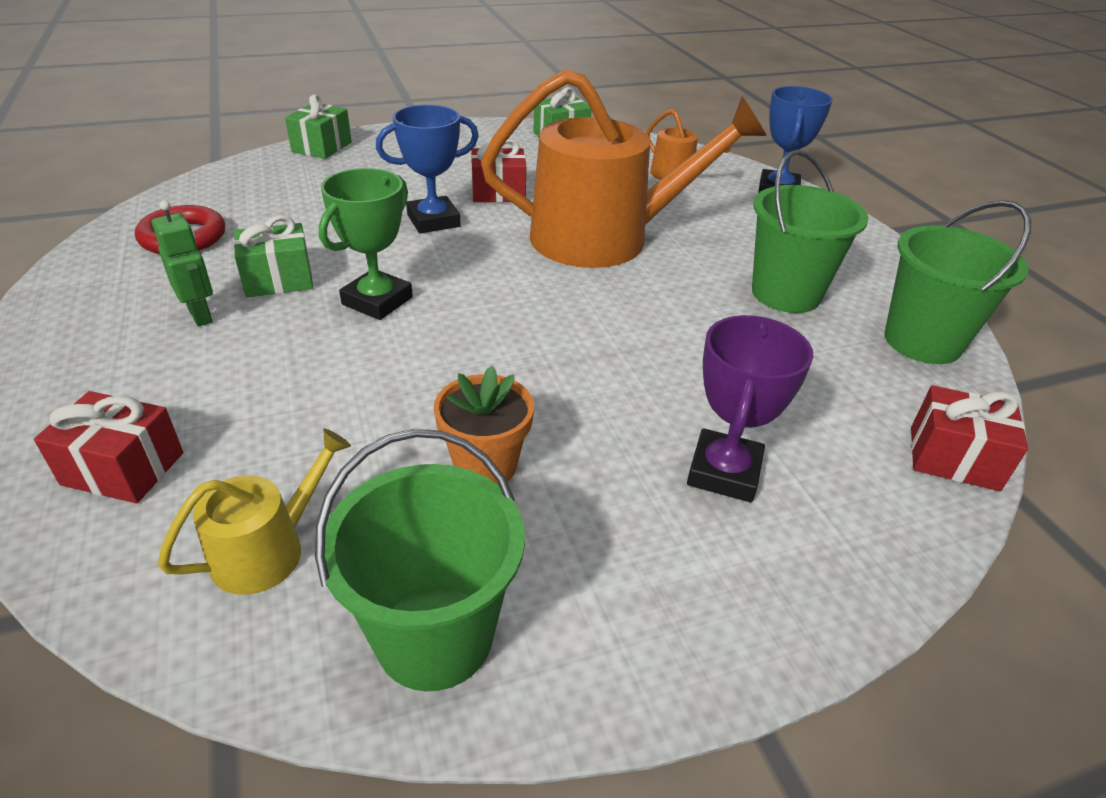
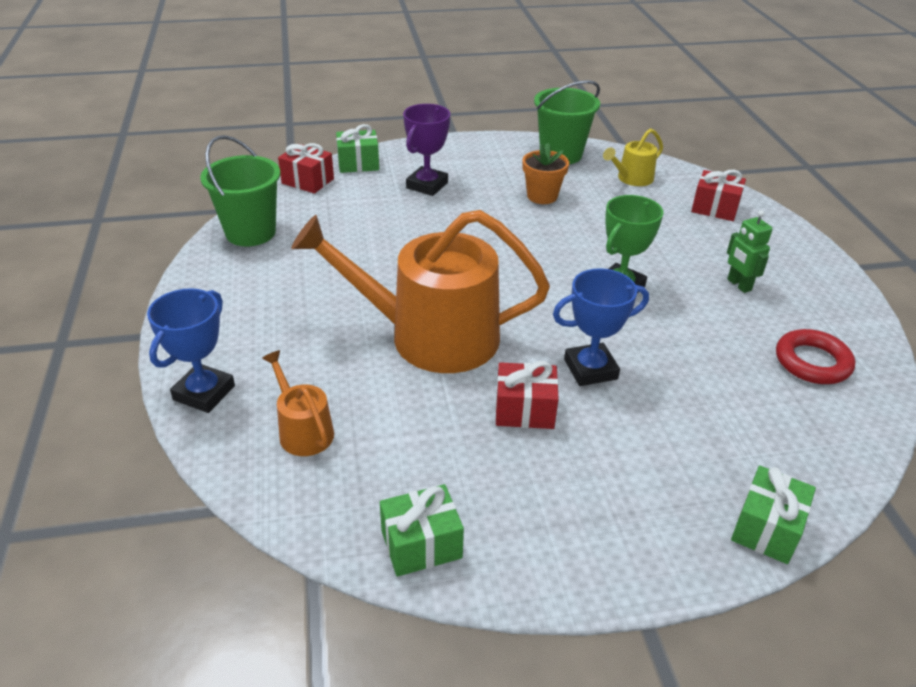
camera: 170 degrees left, 0 degrees up
green gift [234,215,313,298] -> green gift moved to [336,124,379,173]
green bucket [752,150,869,313] -> none

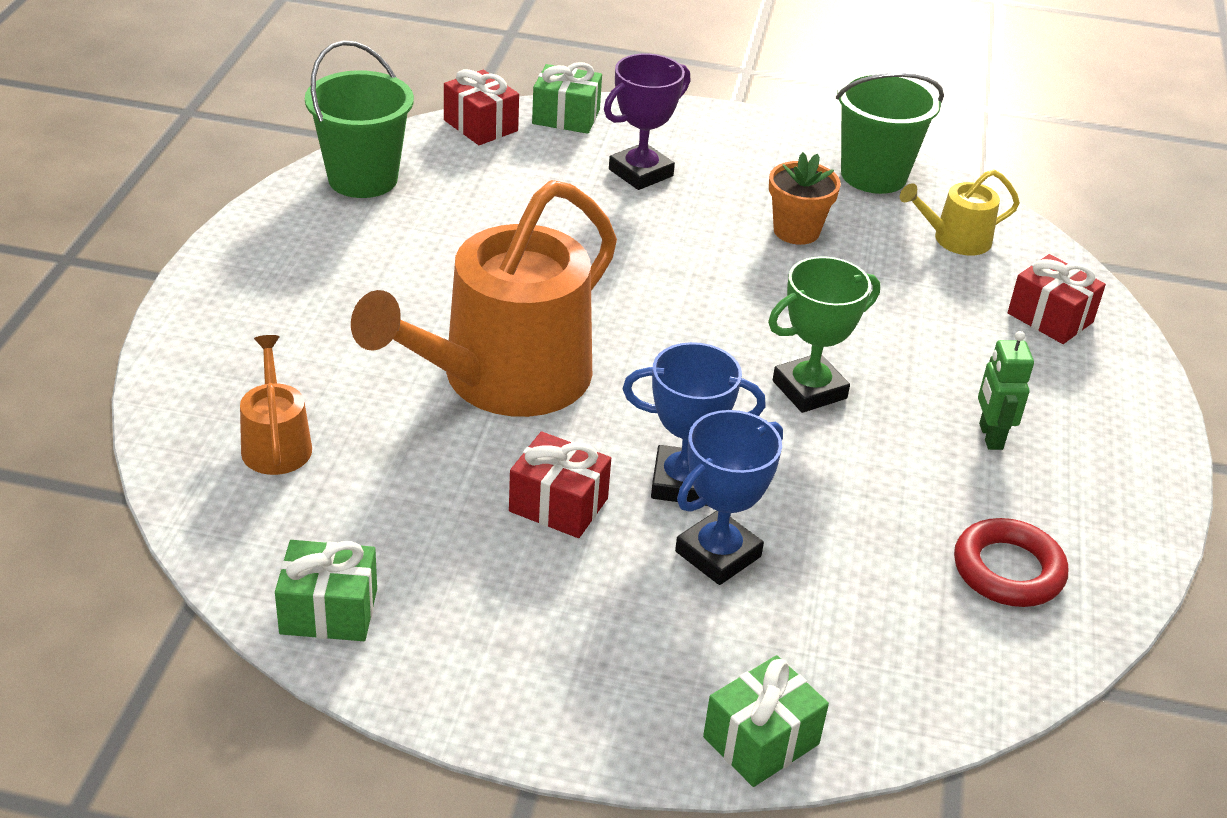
camera: 20 degrees right, 0 degrees up
blue trophy [147,288,235,413] -> blue trophy moved to [675,410,783,585]
orange watering can [291,210,550,373] -> orange watering can turned 75 degrees counterclockwise [351,180,617,417]

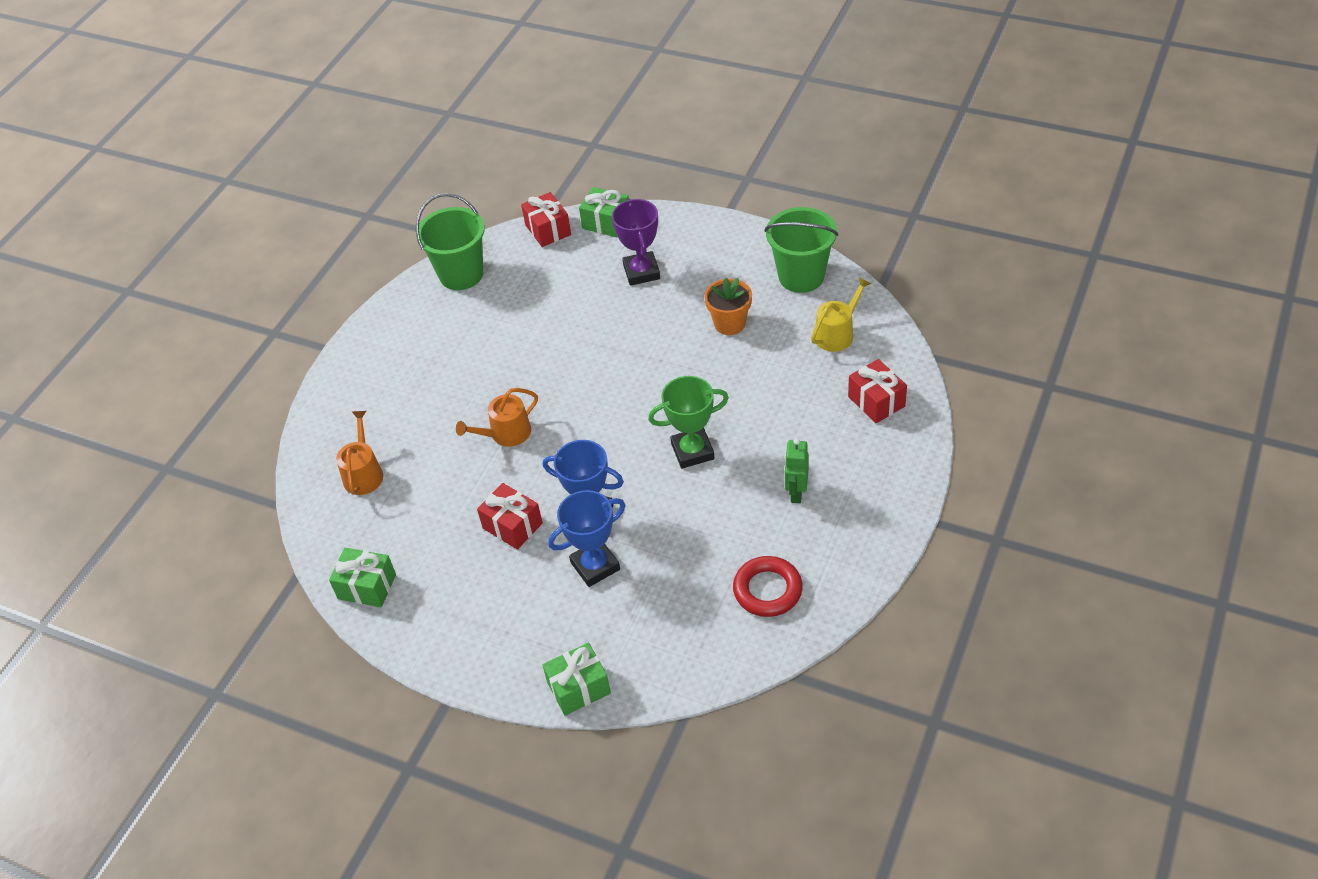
camera: 20 degrees right, 10 degrees up
orange watering can [351,180,617,417] -> orange watering can [456,388,538,447], size x0.44
purple trophy [604,54,690,190] -> purple trophy turned 75 degrees counterclockwise [612,199,660,286]
yellow watering can [900,169,1020,256] -> yellow watering can turned 135 degrees clockwise [811,277,871,352]

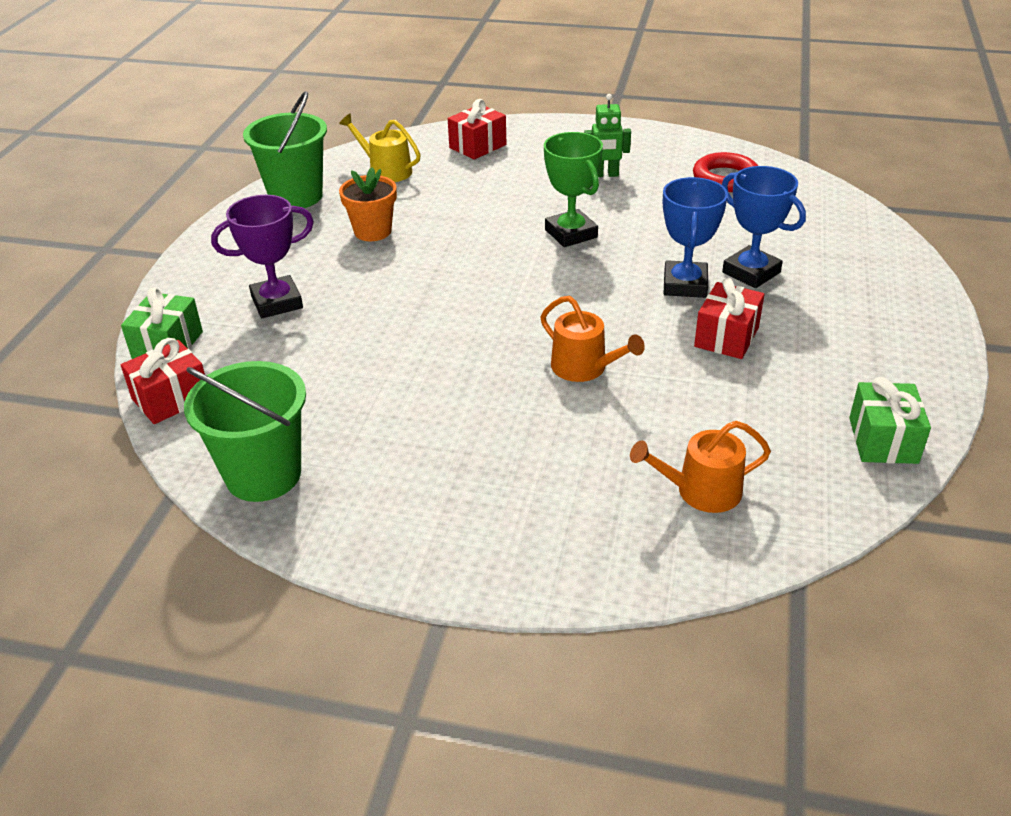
camera: 105 degrees left, 10 degrees down
green gift [542,643,611,716] -> none

